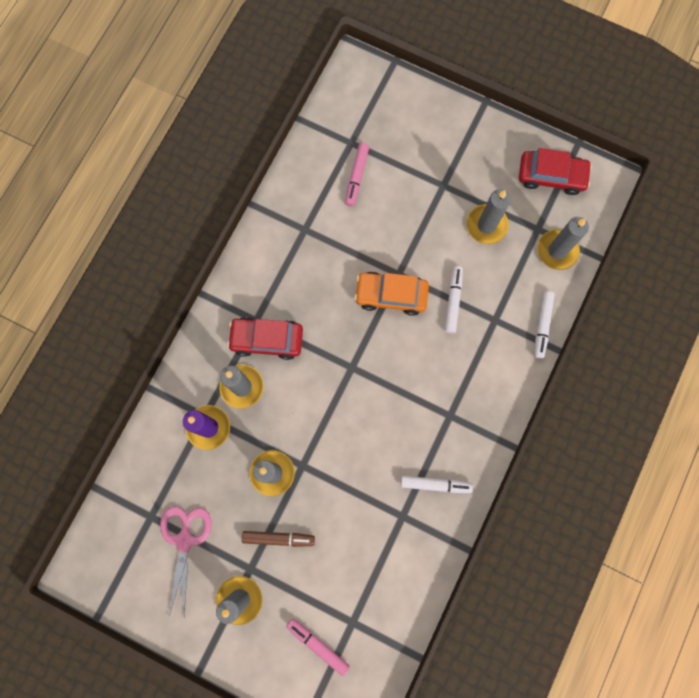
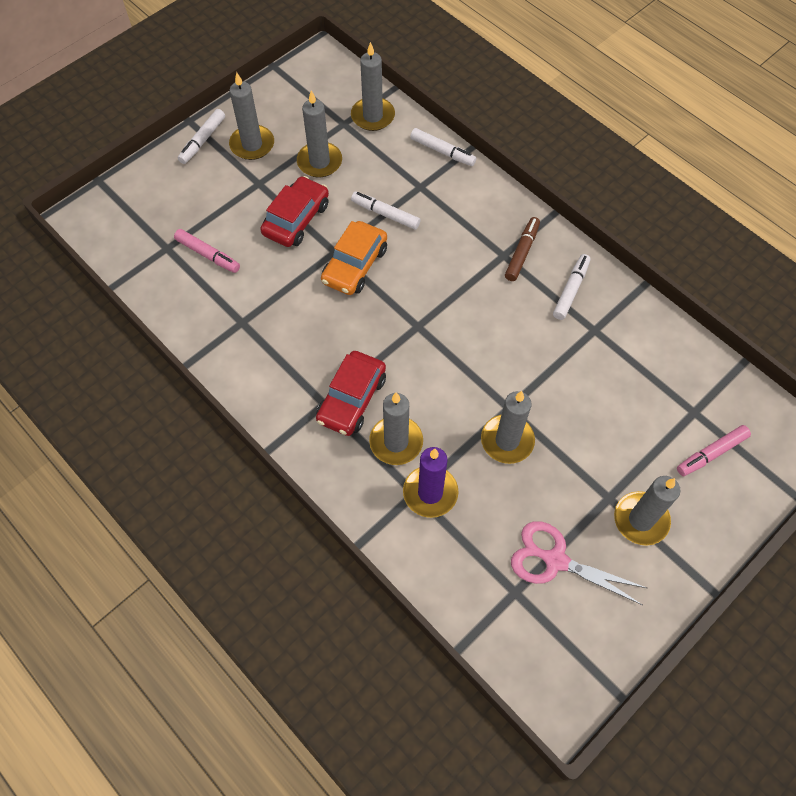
camera: 70 degrees left, 15 degrees down
brown marker [242,531,315,547] -> brown marker moved to [505,217,540,281]
red car [519,148,592,195] -> red car moved to [260,176,329,247]
none -> white marker [178,109,225,164]
none -> grey candle [229,72,274,160]

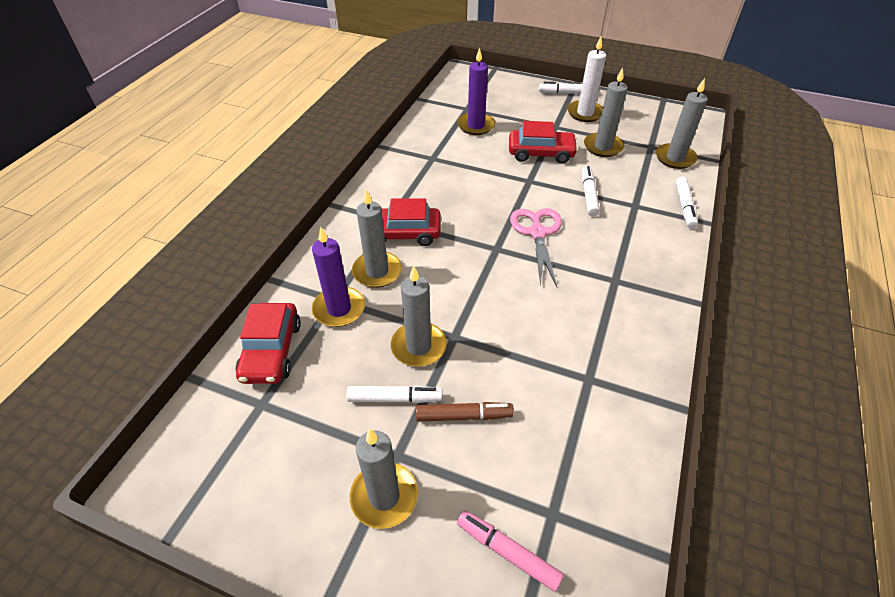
camera: 65 degrees right, 15 degrees down
pink marker [174,229,240,273] -> purple candle [457,48,495,135]
grey candle [229,72,274,160] -> white candle [567,37,606,122]
orange car [321,221,387,295] -> none
brown marker [505,217,540,281] -> brown marker moved to [416,402,514,422]
pink scissors [511,521,647,605] -> pink scissors moved to [510,208,562,287]
white marker [553,254,590,320] -> white marker moved to [346,385,442,403]
none -> red car [236,303,301,384]

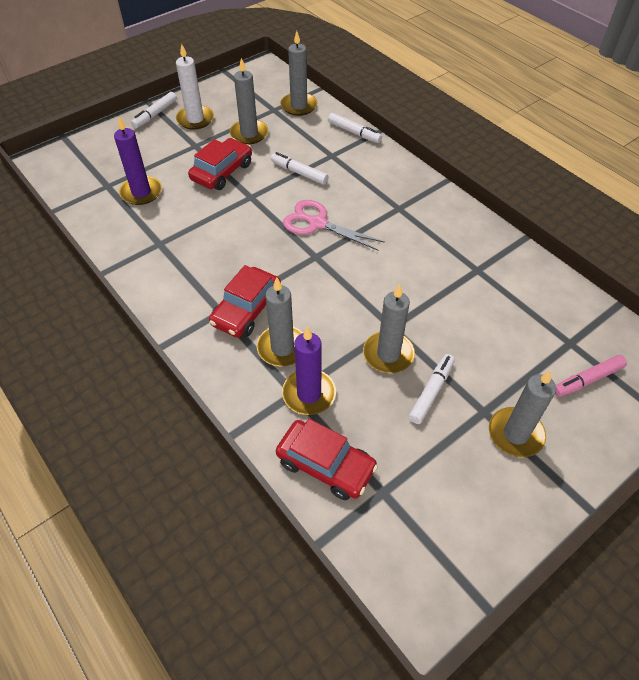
camera: 60 degrees left, 5 degrees up
brown marker [416,402,514,422] -> none

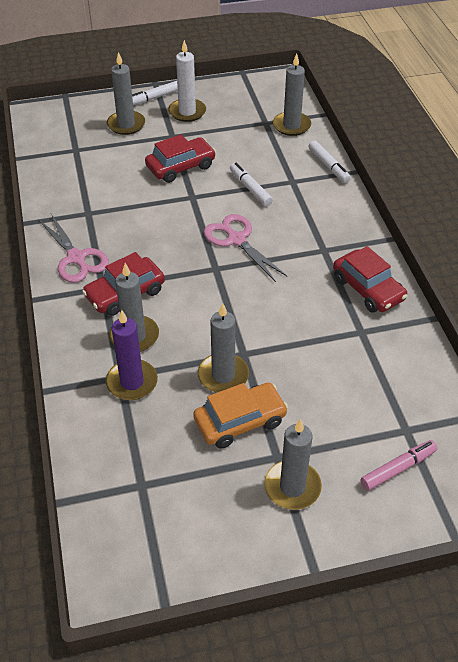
camera: 25 degrees right, 5 degrees down
purple candle [114,117,162,205] -> none
grey candle [230,58,268,144] -> grey candle moved to [107,52,145,135]
red car [276,419,378,500] -> red car moved to [333,246,408,313]
white marker [409,354,455,424] -> orange car [193,383,288,449]
pink marker [555,355,627,397] -> pink marker turned 150 degrees clockwise [360,440,437,491]
none -> pink scissors [38,214,109,283]

